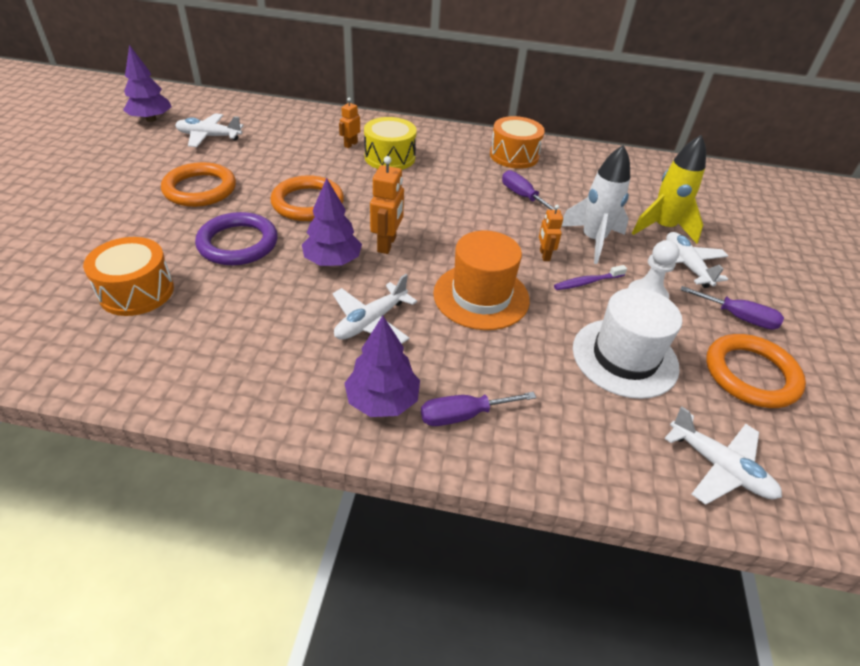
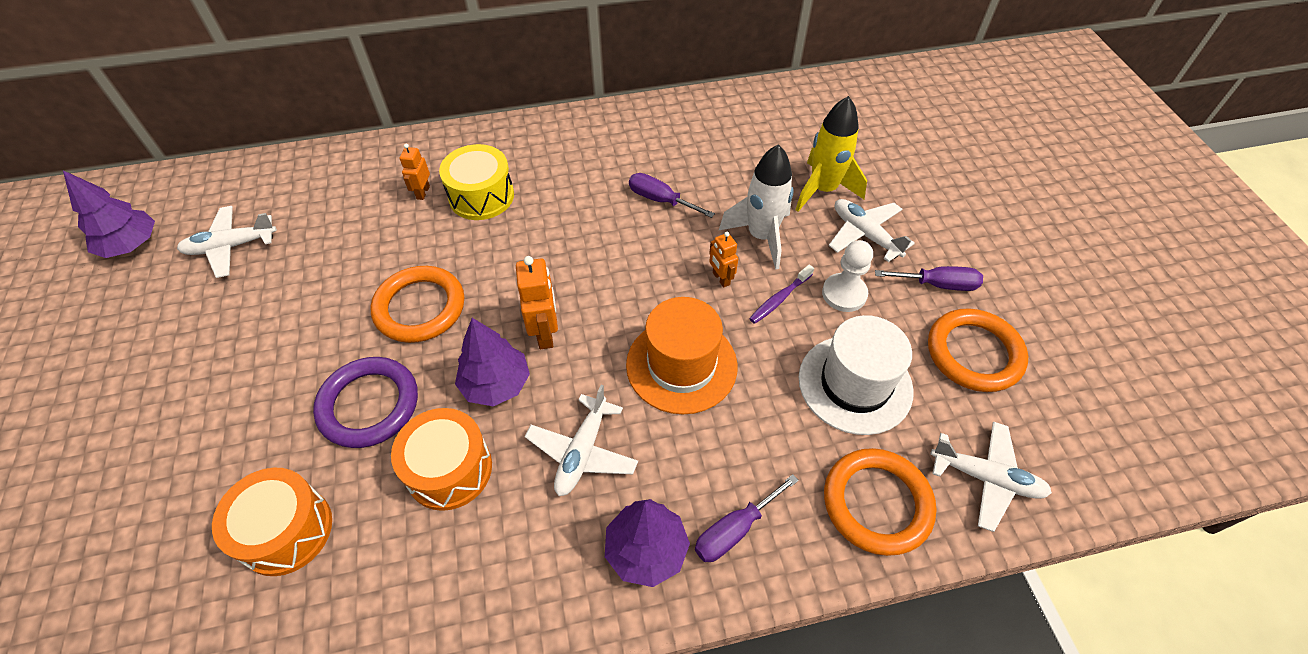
camera: 20 degrees left, 10 degrees up
orange ring [161,162,236,207] -> orange ring moved to [824,448,937,556]
orange drum [490,116,545,169] -> orange drum moved to [391,408,492,511]

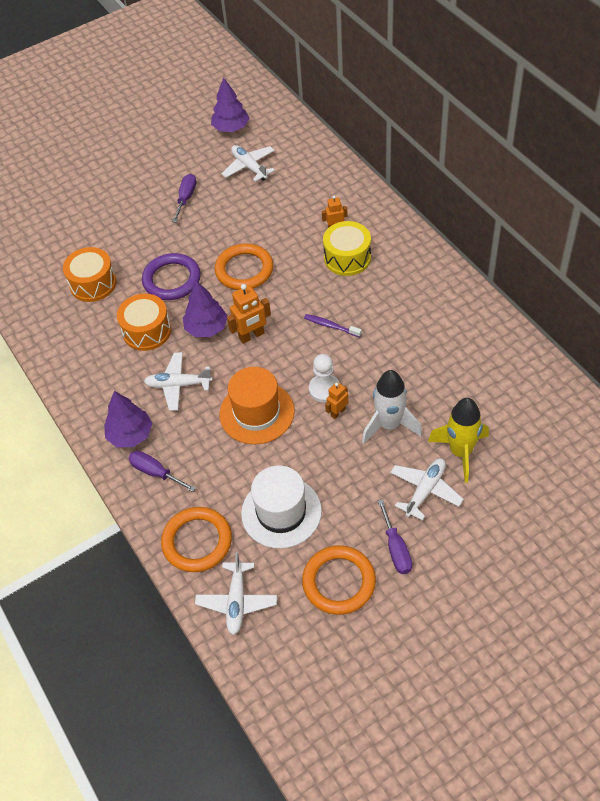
camera: 75 degrees right, 0 degrees up
purple screwdriver [629,173,715,218] -> purple screwdriver moved to [172,174,196,222]
purple toothbrush [749,265,814,324] -> purple toothbrush moved to [304,314,362,337]
white pawn [822,240,873,312] -> white pawn moved to [309,354,340,403]

